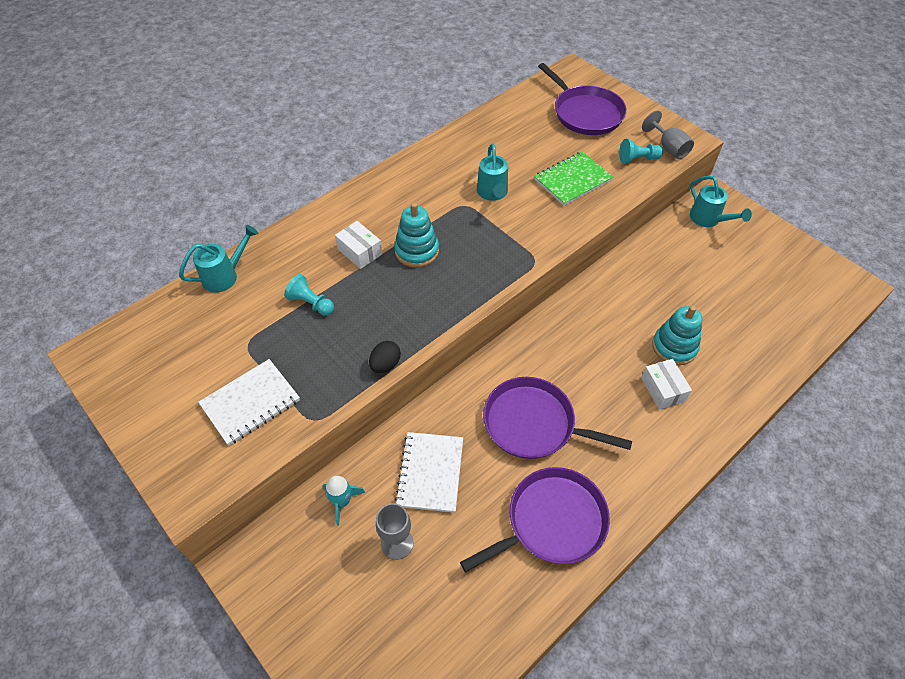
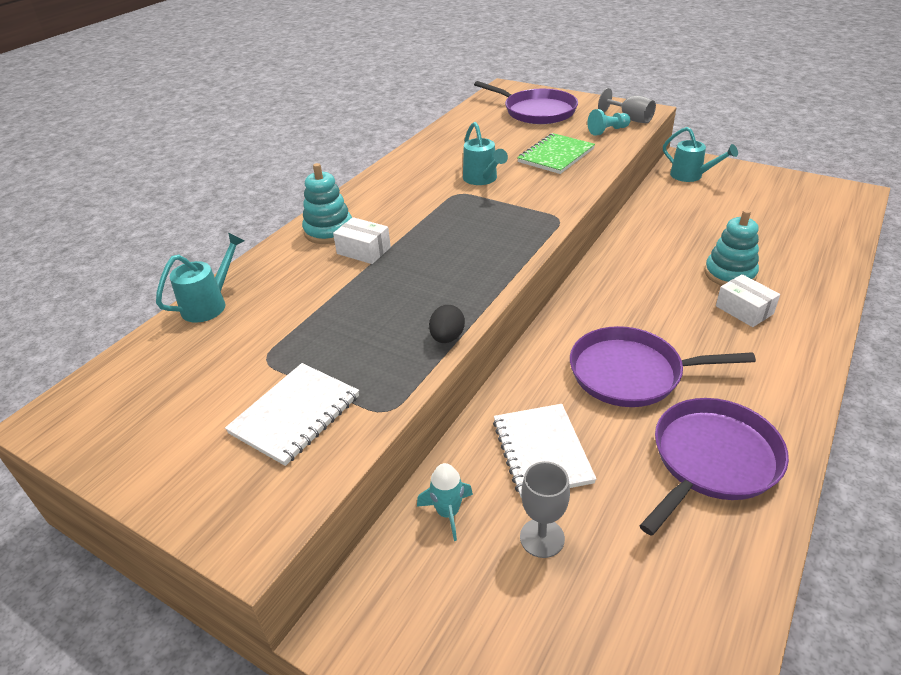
camera: 15 degrees left, 15 degrees down
turquoise pawn [284,274,334,316] -> none
turquoise stacking toy [394,203,439,268] -> turquoise stacking toy moved to [302,163,352,244]

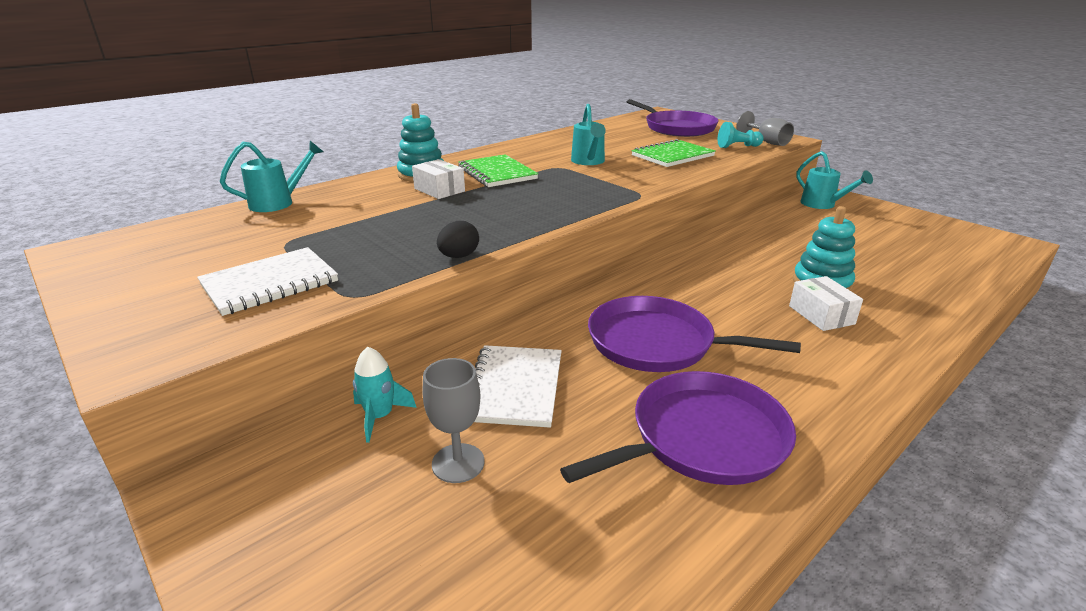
camera: 15 degrees right, 10 degrees down
none -> green notebook [458,154,538,187]

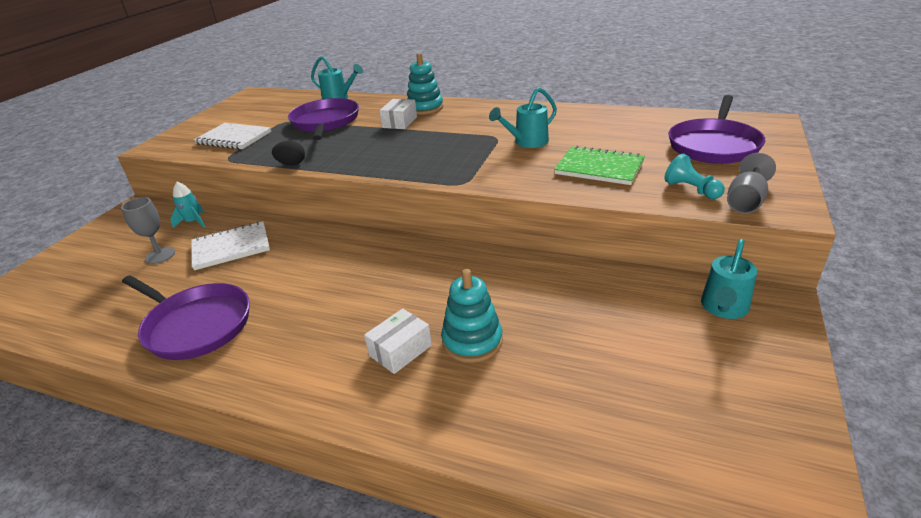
camera: 65 degrees right, 5 degrees up
green notebook [458,154,538,187] -> none
purple pan [588,296,801,372] -> purple pan moved to [288,98,359,140]

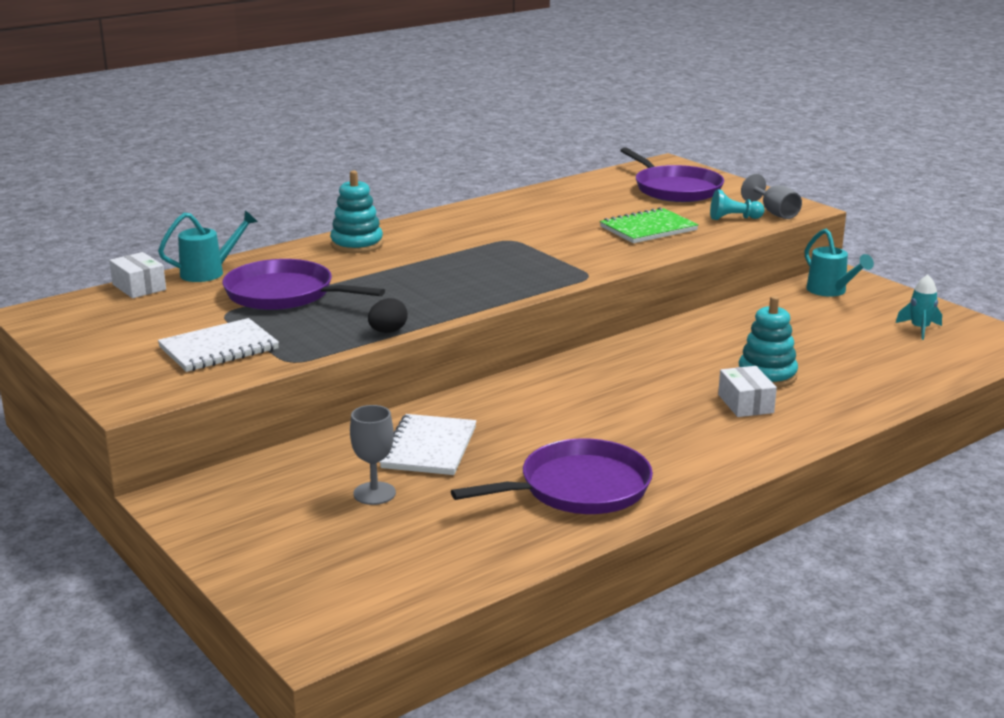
camera: 60 degrees left, 10 degrees down
turquoise rocket [170,182,205,228] -> turquoise rocket moved to [896,275,942,340]
white box [379,99,417,129] -> white box moved to [109,252,166,298]
turquoise watering can [489,87,557,148] -> none

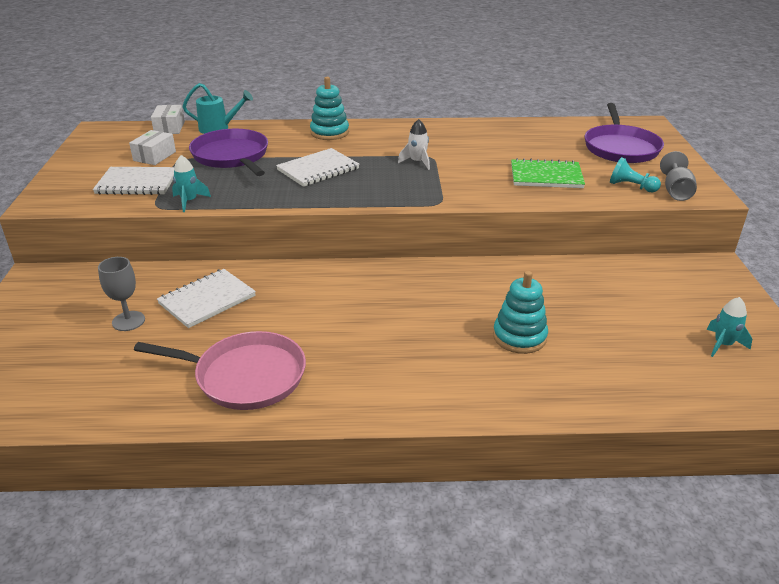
camera: 35 degrees right, 10 degrees up
black egg [368,298,408,333] -> none
purple pan [451,438,653,514] -> pink pan [134,331,306,410]
white box [718,366,777,417] -> white box moved to [129,130,176,165]
turquoise watering can [805,229,874,297] -> none
none -> turquoise rocket [172,155,211,212]
none -> white notebook [276,148,360,187]
none -> white rocket [398,119,430,170]

